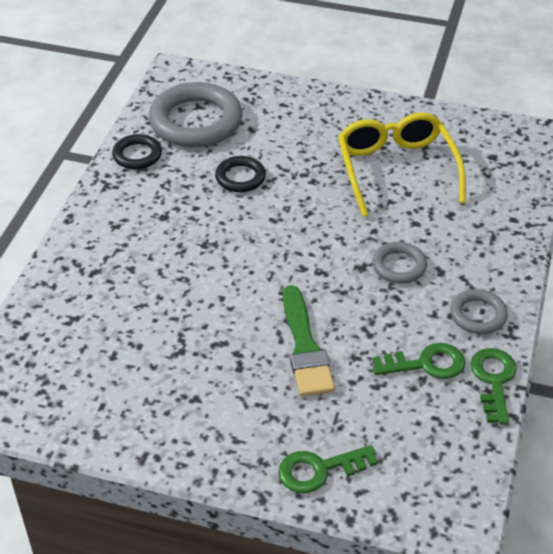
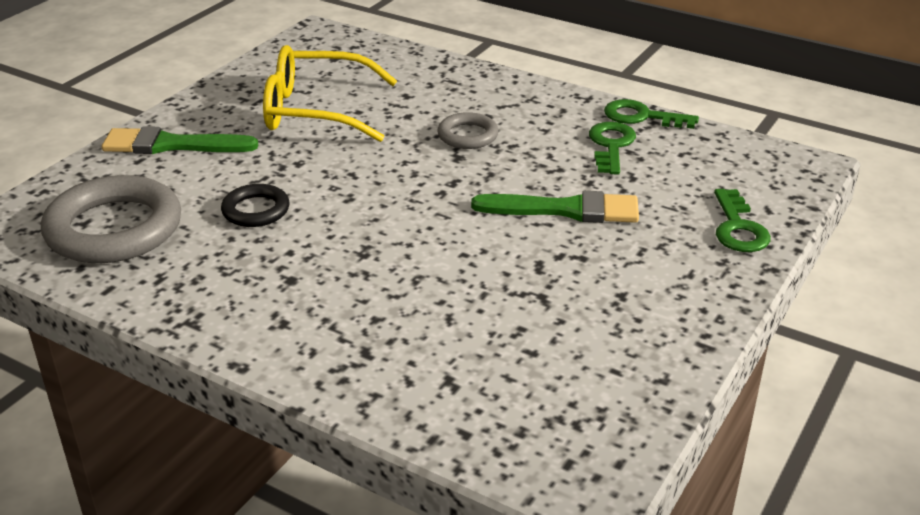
camera: 75 degrees left, 10 degrees down
black ring [112,134,162,169] -> none
grey ring [450,289,508,334] -> none
none -> green brush [102,126,258,154]

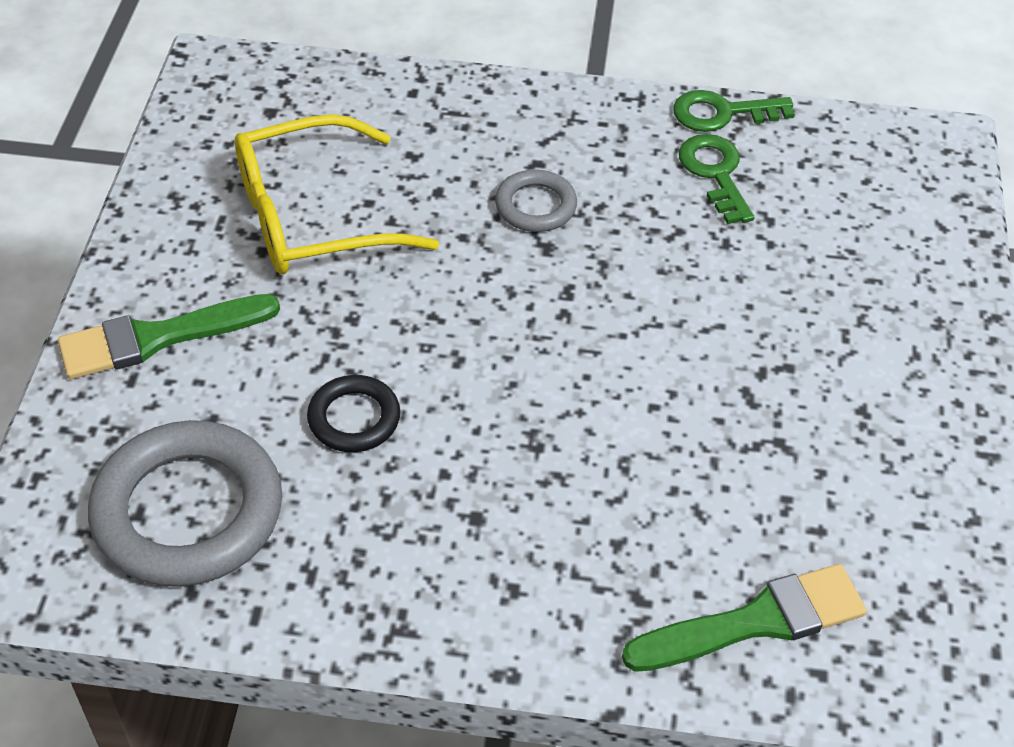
camera: 25 degrees left, 15 degrees up
green brush [471,191,639,223] -> green brush moved to [622,564,867,672]
green key [714,189,771,252] -> none

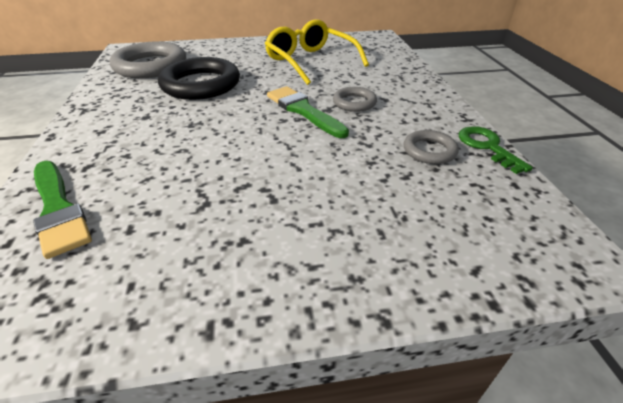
camera: 75 degrees right, 10 degrees down
green brush [58,294,280,379] -> green brush moved to [267,86,349,138]
black ring [307,375,400,452] -> black ring [158,57,240,100], size x1.95
green key [679,134,755,224] -> grey ring [404,130,459,164]

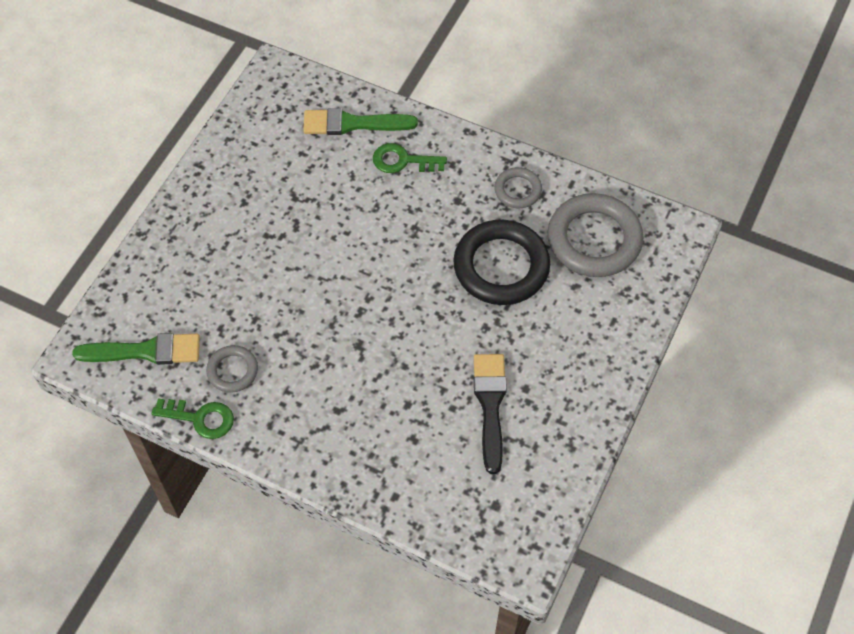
camera: 125 degrees right, 20 degrees up
yellow glasses [265,19,369,85] -> black brush [474,354,507,474]
green brush [267,86,349,138] -> green brush moved to [72,333,200,365]
grey ring [333,87,377,112] -> grey ring moved to [494,167,542,208]
none -> green key [373,143,447,173]

